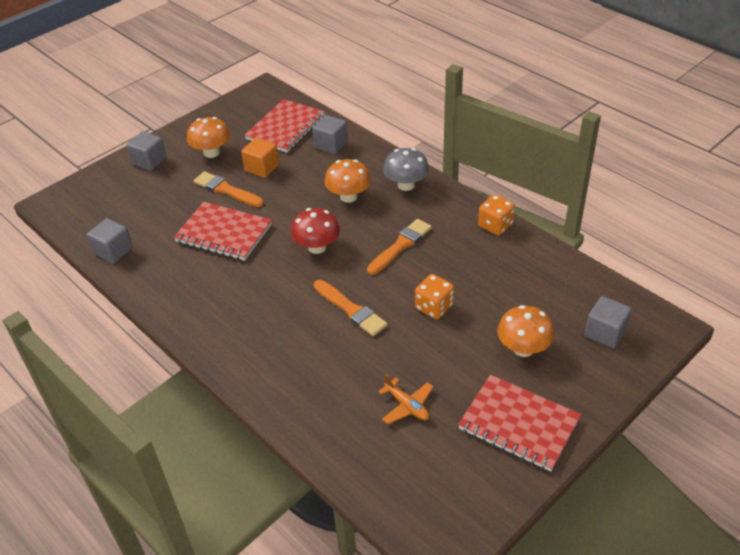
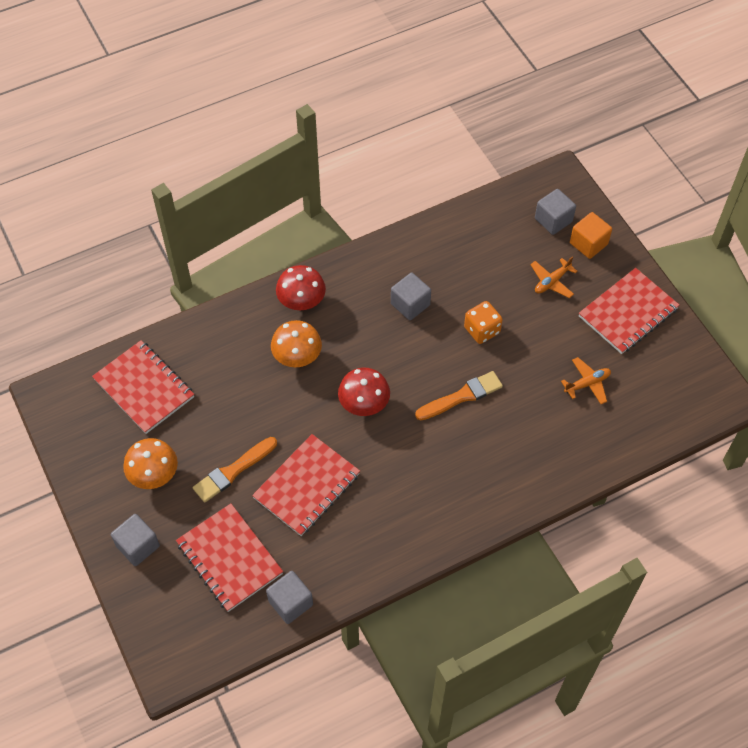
camera: 75 degrees left, 15 degrees up
orange cube [241,137,279,178] -> orange cube moved to [570,212,612,259]
grey cube [312,115,348,154] -> grey cube moved to [391,273,431,320]
orange brush [367,219,432,275] -> none
grey mushroom [383,148,429,191] -> red mushroom [276,265,326,310]
orange dice [478,194,515,235] -> none
orange mushroom [497,305,554,357] -> orange plane [530,256,578,298]
none -> red notebook [176,503,283,612]

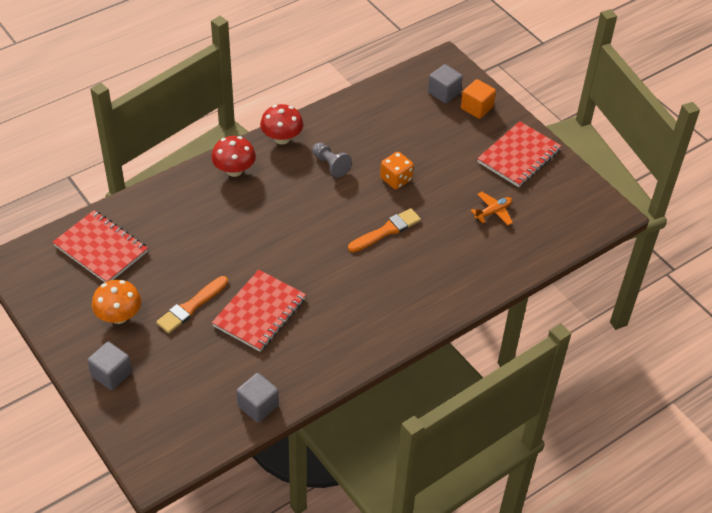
camera: 10 degrees left, 10 degrees down
red notebook [176,503,283,612] -> none
orange mushroom [271,320,322,367] -> none
red mushroom [338,368,390,416] -> red mushroom moved to [260,104,303,144]
grey cube [391,273,431,320] -> grey pawn [312,142,352,177]
orange plane [530,256,578,298] -> none

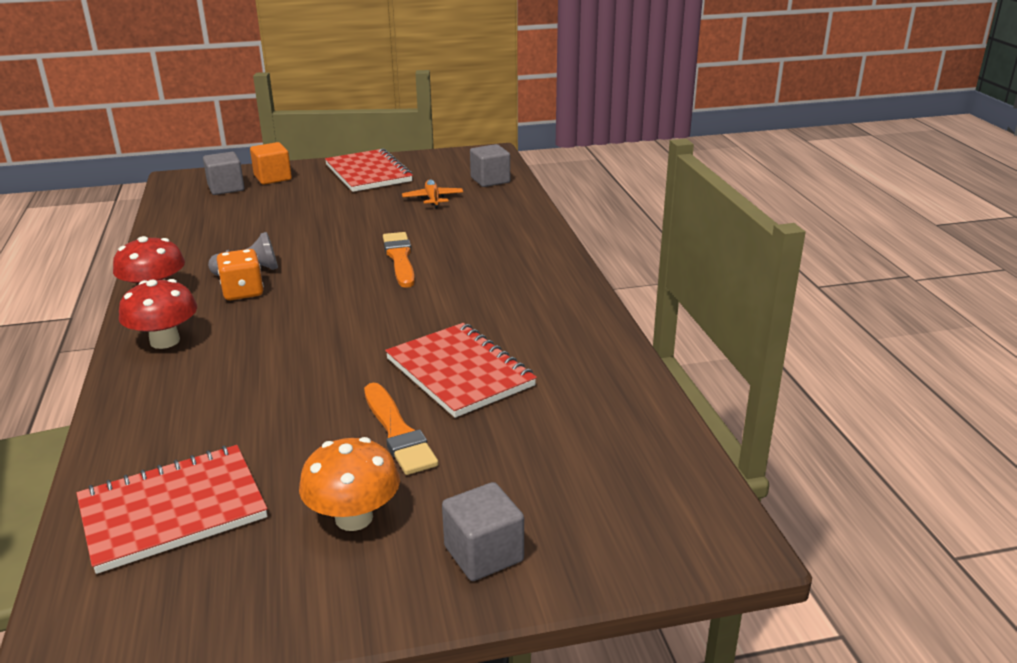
camera: 65 degrees left, 20 degrees down
grey cube [236,373,279,423] -> grey cube moved to [470,144,510,187]
orange dice [380,152,414,189] -> orange dice moved to [217,249,264,300]

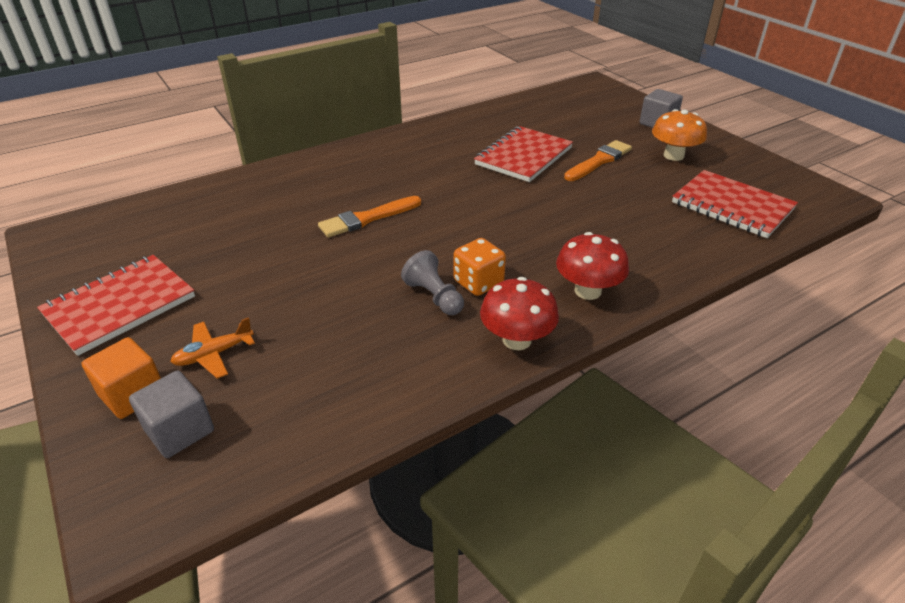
camera: 110 degrees left, 10 degrees up
orange plane [402,179,463,209] -> orange plane moved to [170,317,255,379]
grey cube [470,144,510,187] -> none

